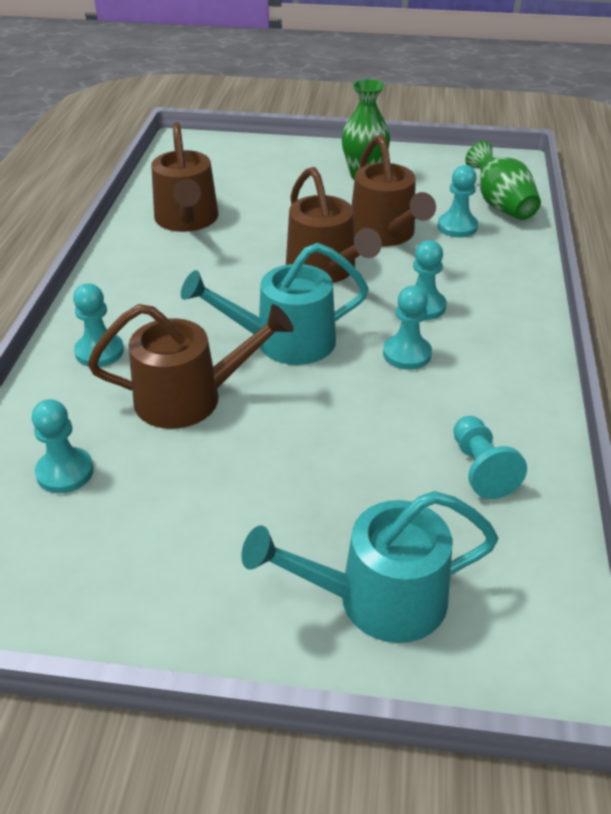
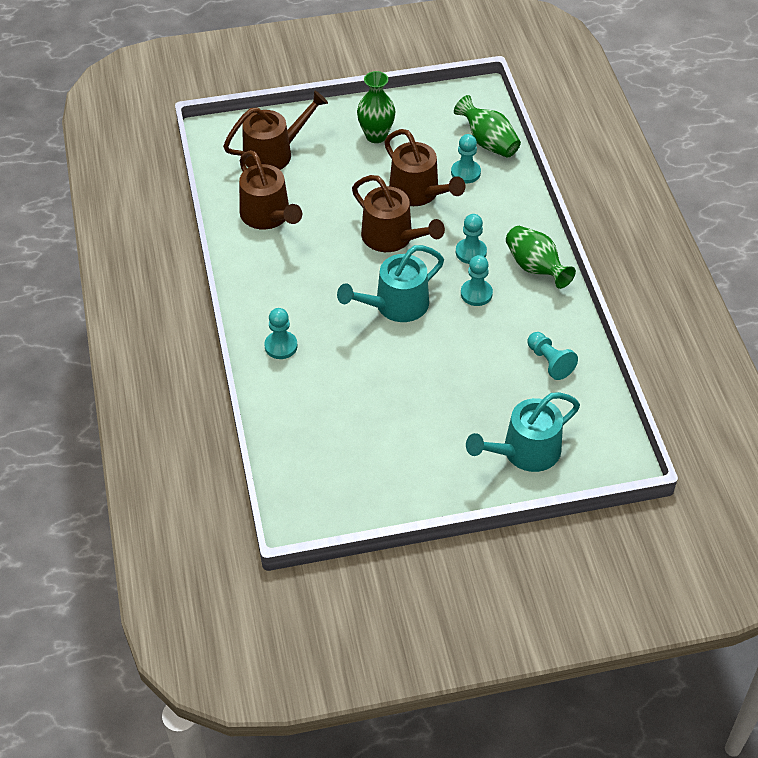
camera: 20 degrees left, 10 degrees up
turquoise pawn [32,399,94,493] -> none
brown watering can [88,304,294,429] -> brown watering can moved to [223,90,328,170]
none -> green vase [506,226,576,289]

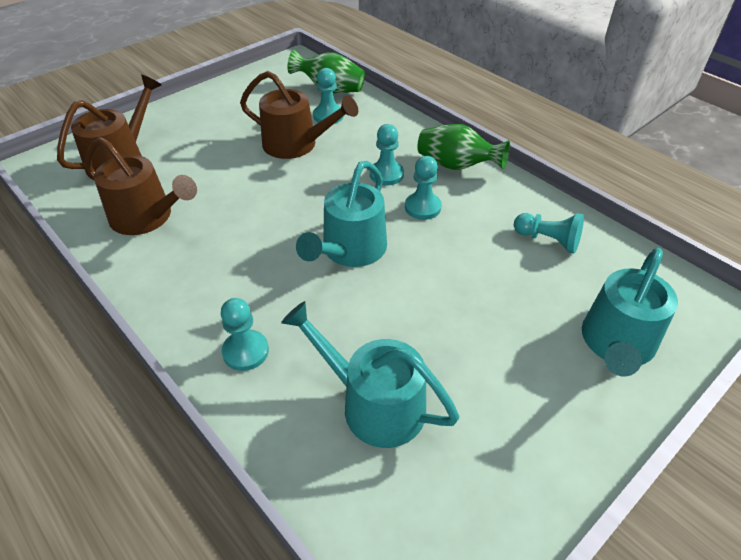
camera: 30 degrees left, 5 degrees down
brown watering can [352,175,445,252] -> none
green vase [357,71,395,143] -> none
none -> turquoise watering can [281,301,460,448]

